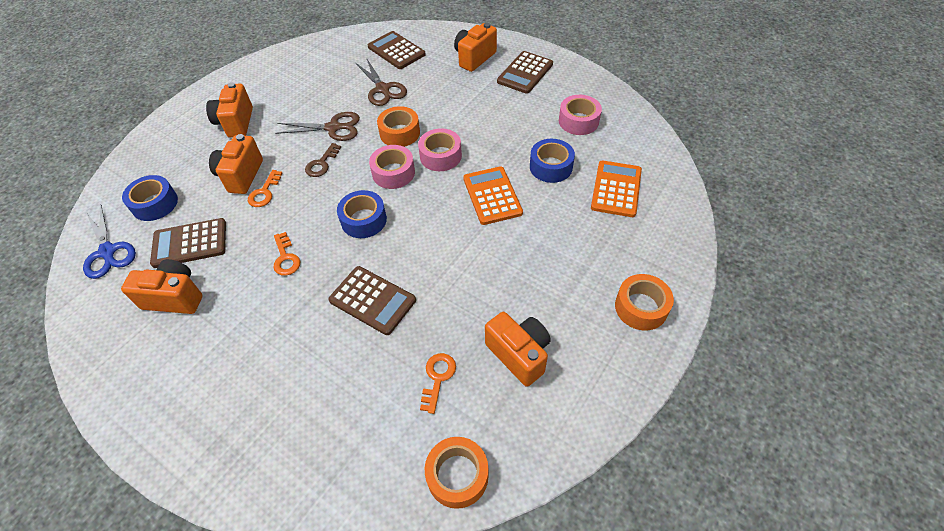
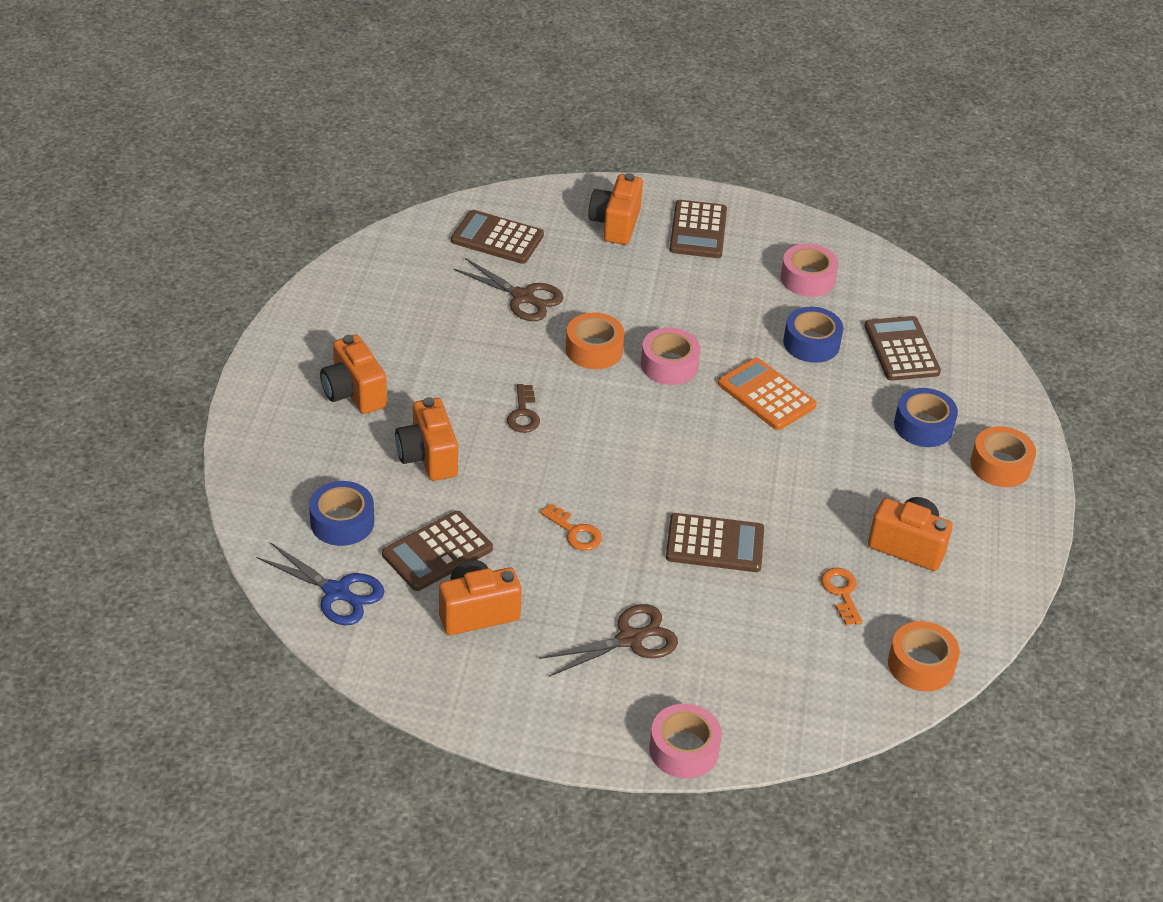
camera: 30 degrees left, 10 degrees down
orange key [248,170,283,207] -> none
brown scissors [275,112,360,141] -> brown scissors moved to [539,604,678,677]
blue tape [337,190,387,238] -> blue tape moved to [894,388,958,447]
pink tape [369,145,415,189] -> pink tape moved to [649,704,722,779]
orange calculator [591,160,642,217] -> brown calculator [864,316,941,381]

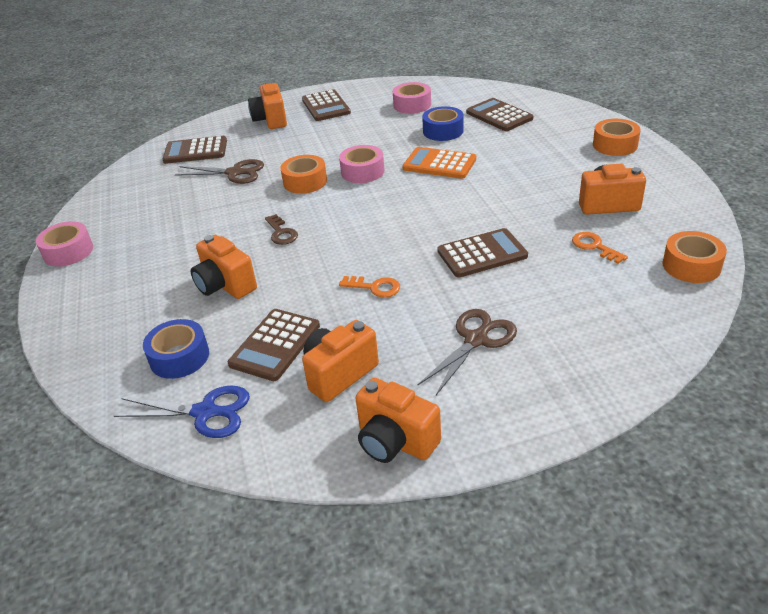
camera: 20 degrees left, 5 degrees down
orange camera [320,334,387,414] -> orange camera moved to [355,378,441,463]
pink tape [649,704,722,779] -> pink tape moved to [36,221,93,267]
blue tape [894,388,958,447] -> none

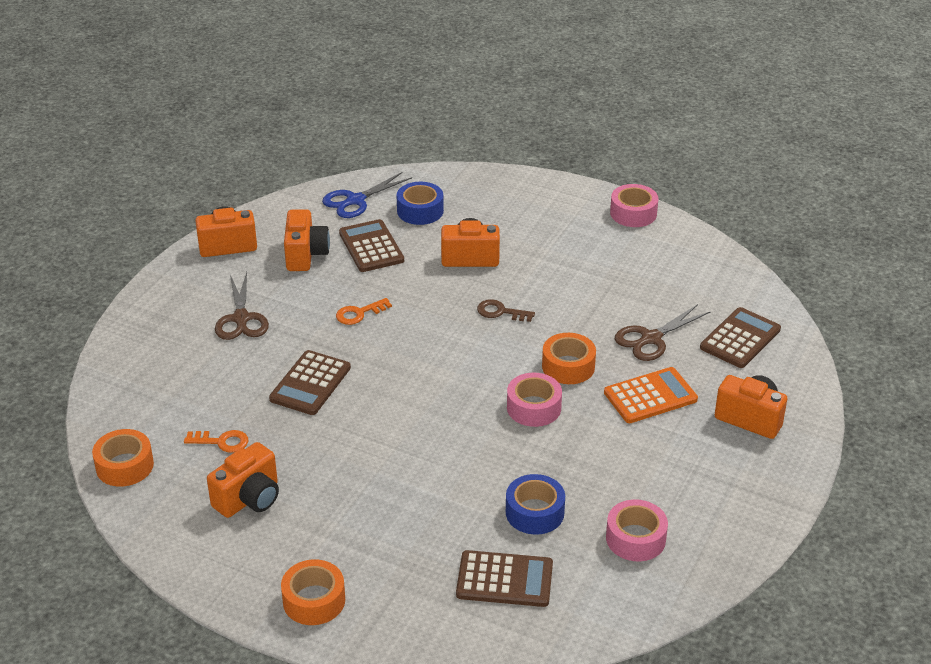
camera: 130 degrees right, 0 degrees up
brown calculator [302,89,351,121] -> none
orange calculator [402,147,476,179] -> orange calculator moved to [604,367,698,423]

